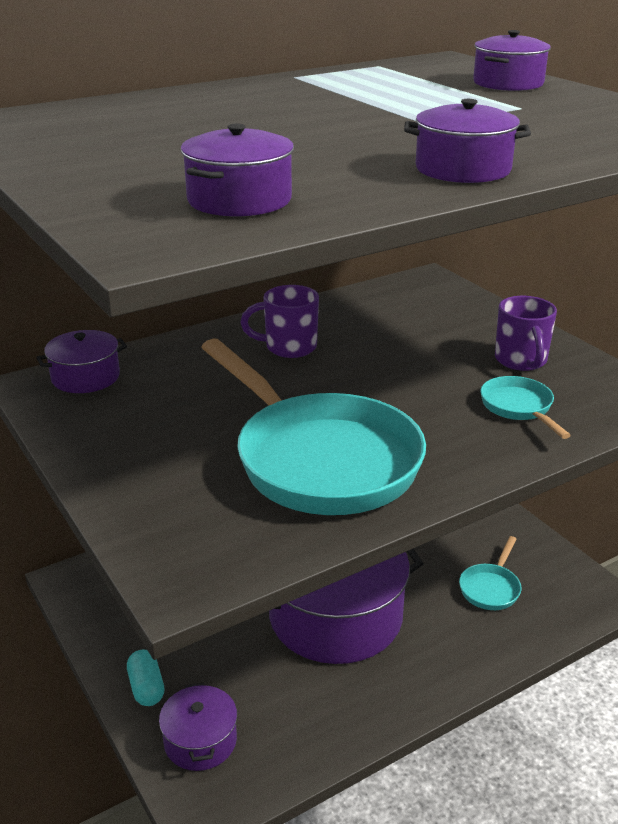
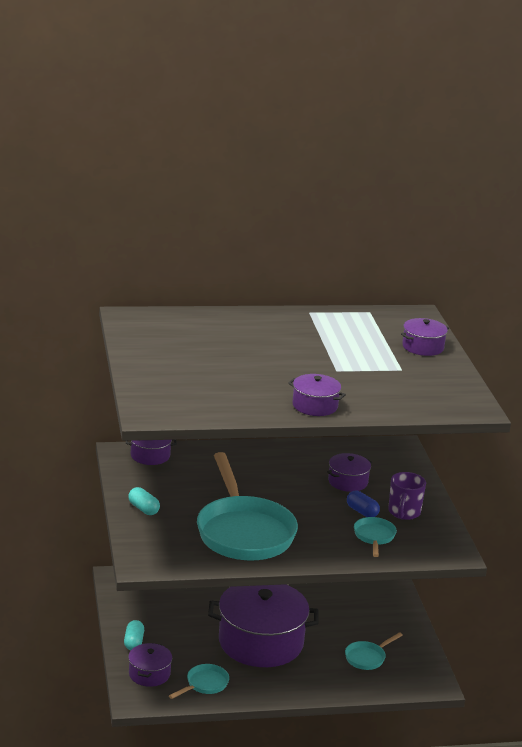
camera: 20 degrees right, 5 degrees down
purple pot [180,123,294,216] -> purple pot moved to [327,453,372,492]
purple mug [240,285,319,358] -> none
none -> turquoise capsule [128,487,160,515]
none -> turquoise pan [169,664,229,699]
none -> blue capsule [347,490,380,517]

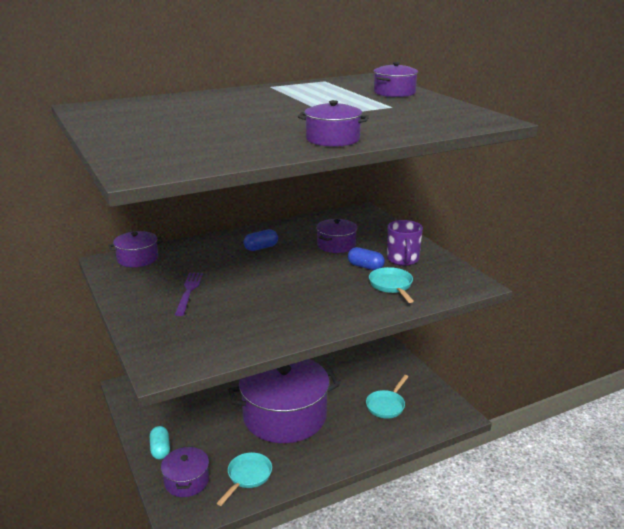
camera: 15 degrees left, 0 degrees up
turquoise capsule [128,487,160,515] -> none
turquoise pan [197,452,298,561] -> none
none -> purple fork [175,273,203,316]
none -> blue capsule [244,229,278,251]

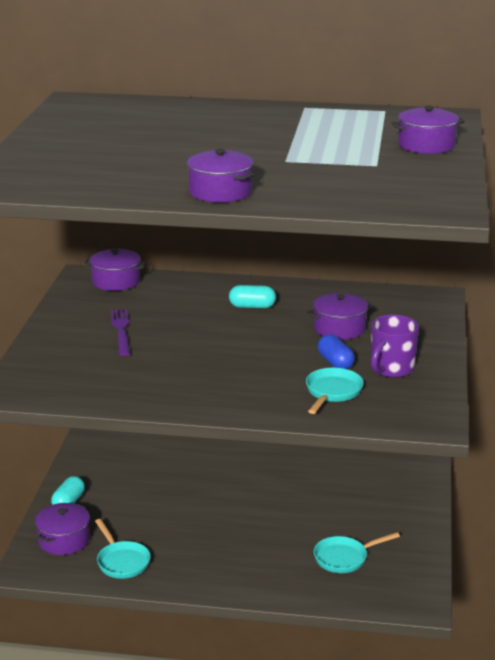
camera: 35 degrees right, 0 degrees up
purple fork [175,273,203,316] -> purple fork turned 45 degrees counterclockwise [110,309,130,356]
turquoise pan [217,452,272,506] -> turquoise pan turned 90 degrees clockwise [95,519,151,579]
purple pot [228,359,340,443] -> none
blue capsule [244,229,278,251] -> turquoise capsule [229,285,276,308]

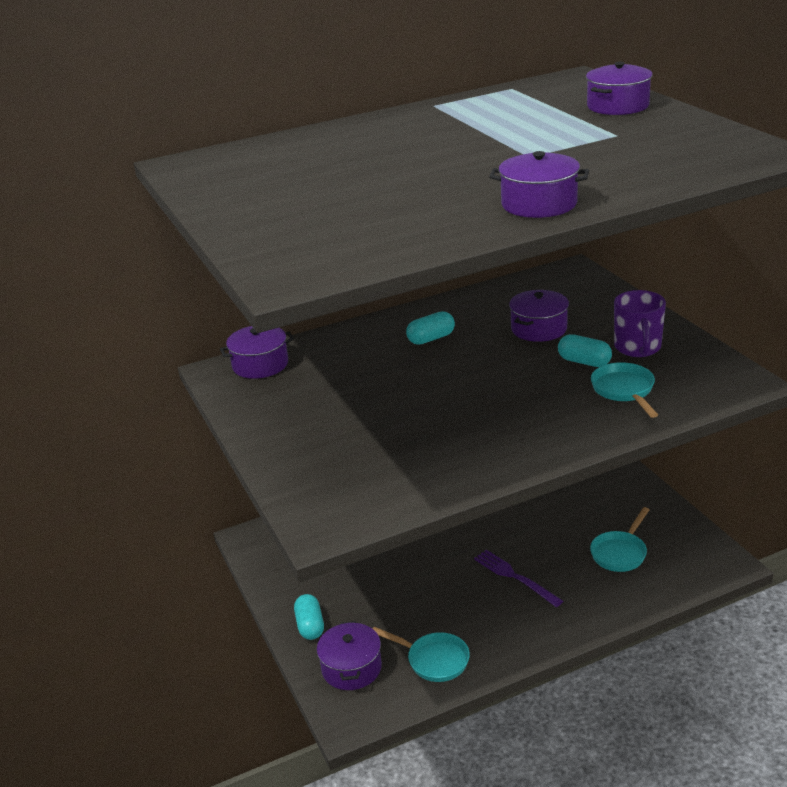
camera: 30 degrees left, 5 degrees up
purple fork [110,309,130,356] -> purple fork moved to [474,550,563,607]
blue capsule [318,334,355,369] -> turquoise capsule [558,334,612,367]

